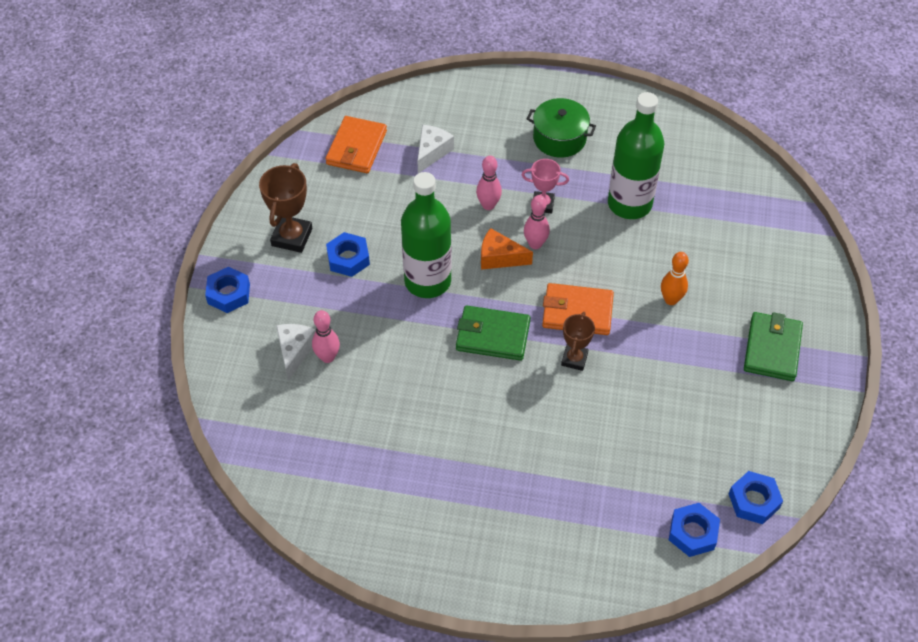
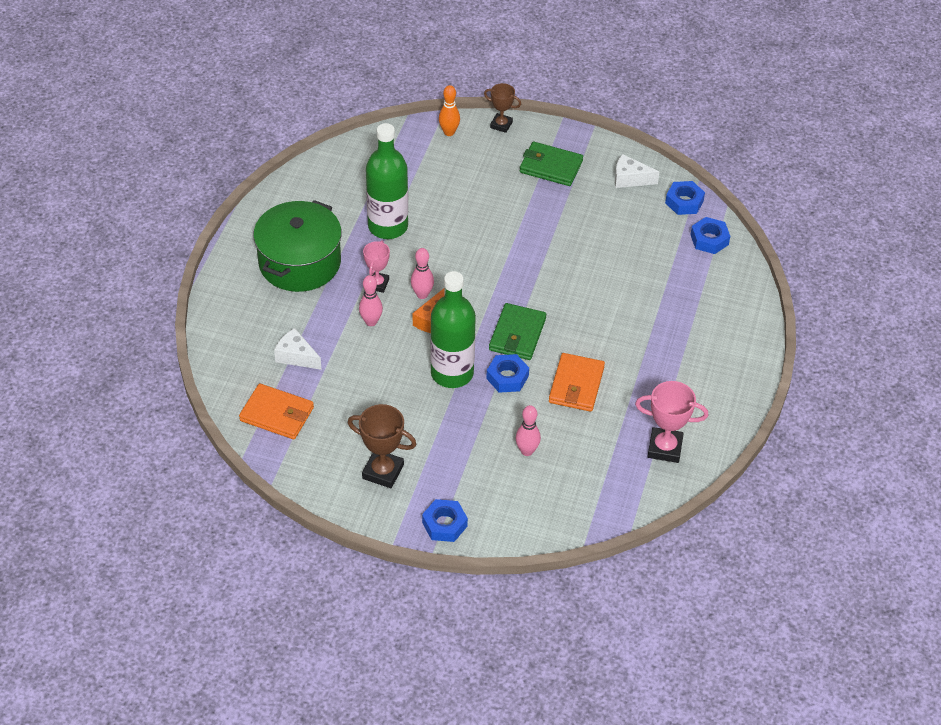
camera: 85 degrees left, 5 degrees down
white cheese [276,324,316,381] -> white cheese moved to [615,154,659,188]
blue nut [326,232,370,277] -> blue nut moved to [486,354,529,393]
green pot [527,98,596,158] -> green pot [253,200,342,292], size x1.63
orange wallet [542,283,614,335] -> orange wallet moved to [549,353,605,412]
brown trophy [561,312,595,371] -> brown trophy moved to [484,83,521,133]
orange bowling pin [661,252,689,305] -> orange bowling pin moved to [439,85,460,136]
none -> pink trophy [635,381,708,463]

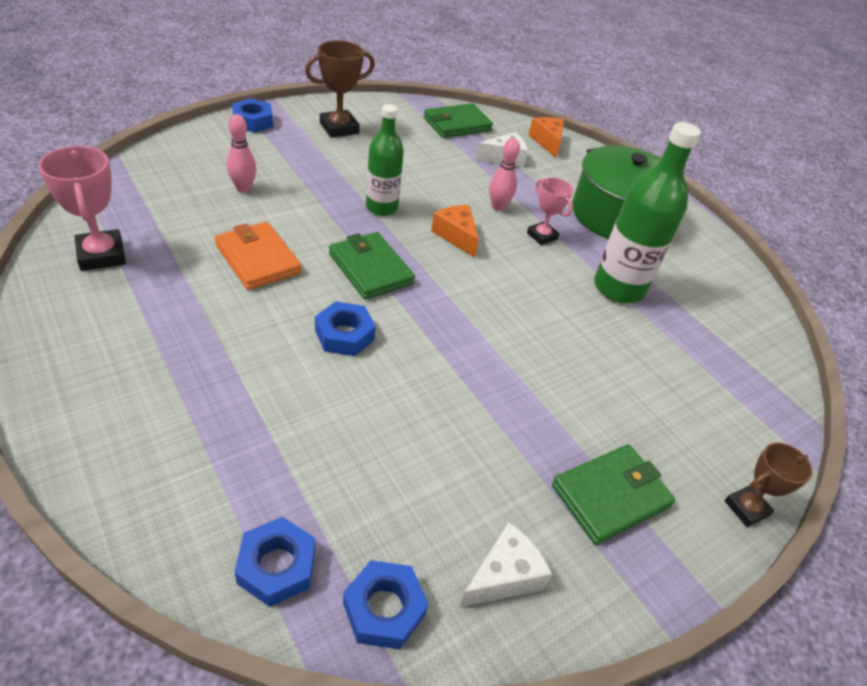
camera: 125 degrees right, 5 degrees down
orange wallet [239,383,314,439] -> green wallet [424,103,493,138]
pink bowling pin [411,248,434,299] -> none
green bottle [430,271,476,388] -> green bottle [366,104,404,216], size x0.65
orange bowling pin [439,85,460,136] -> none
blue nut [486,354,529,393] -> blue nut moved to [315,301,376,356]
pink trophy [635,381,708,463] -> pink trophy turned 75 degrees counterclockwise [38,146,126,271]
none -> orange cheese [528,117,564,157]

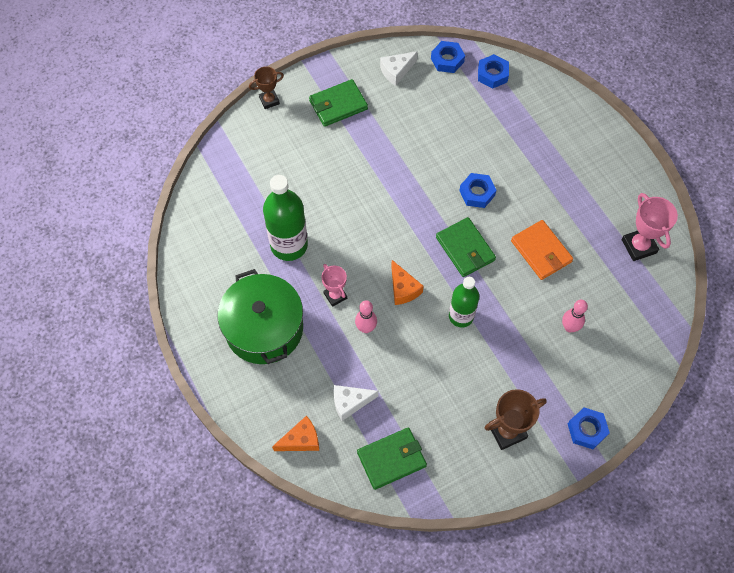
camera: 170 degrees left, 20 degrees up
orange cheese [528,117,564,157] -> orange cheese turned 105 degrees counterclockwise [272,416,319,451]

